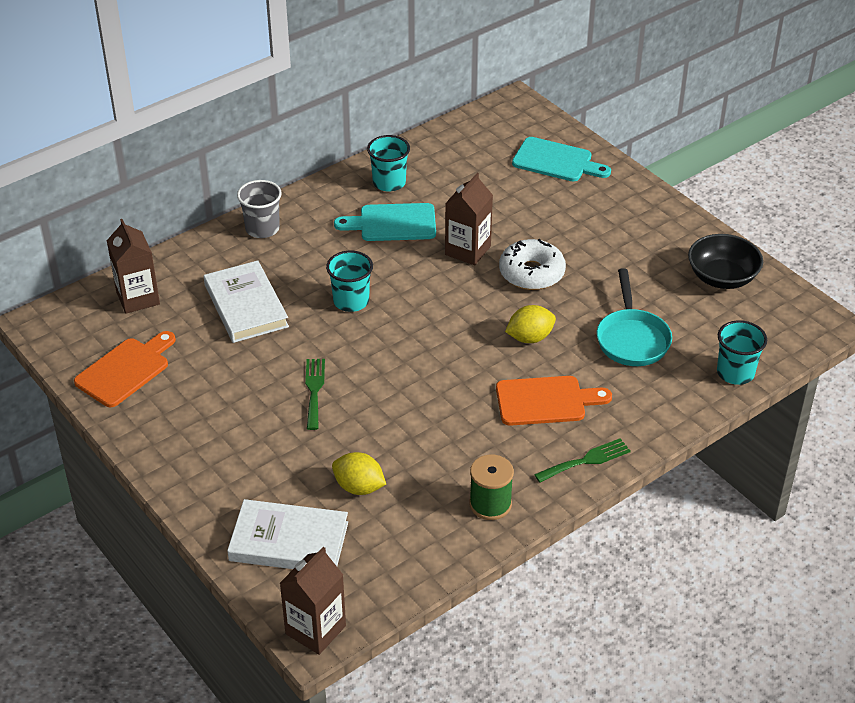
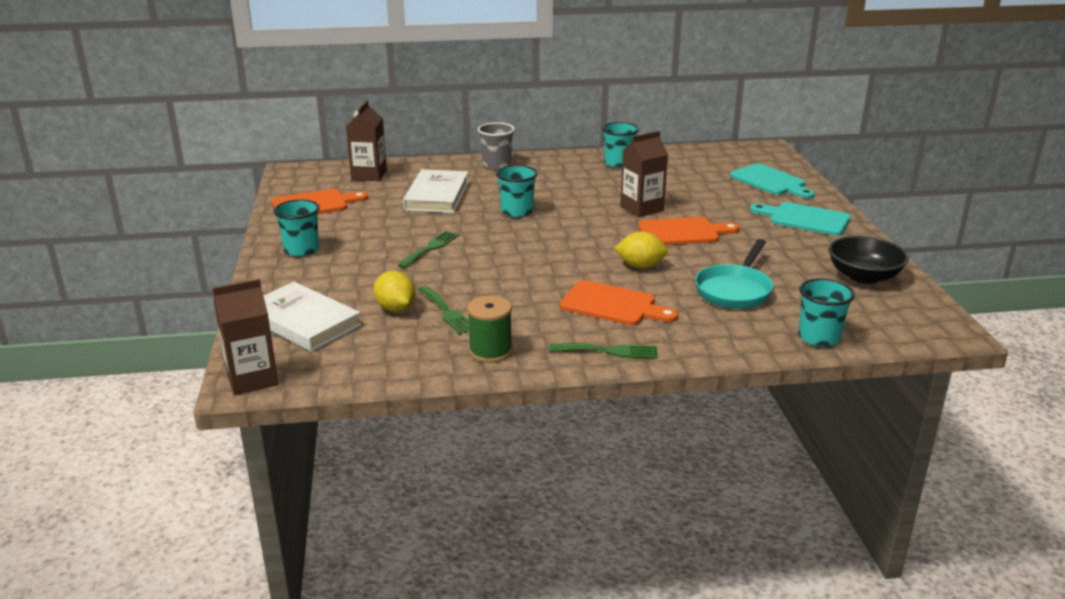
camera: 30 degrees right, 15 degrees down
turquoise cutting board [334,203,436,241] -> turquoise cutting board moved to [750,202,851,236]
white donut [499,239,566,290] -> orange cutting board [638,217,740,245]
none -> turquoise cup [273,199,320,257]
none -> green fork [418,286,469,334]

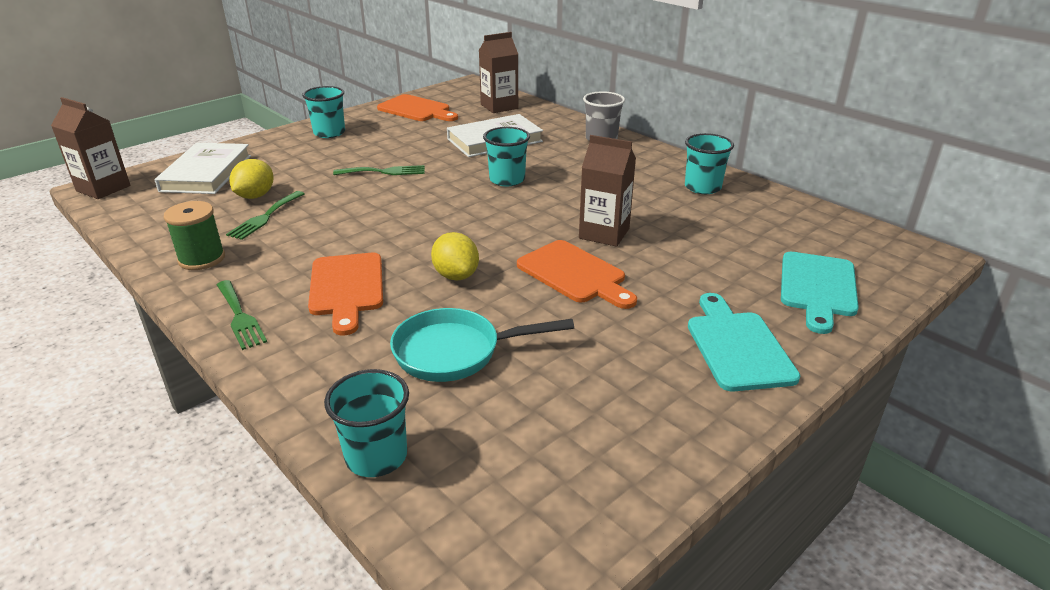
camera: 55 degrees right, 5 degrees up
black bowl [829,236,909,284] -> none

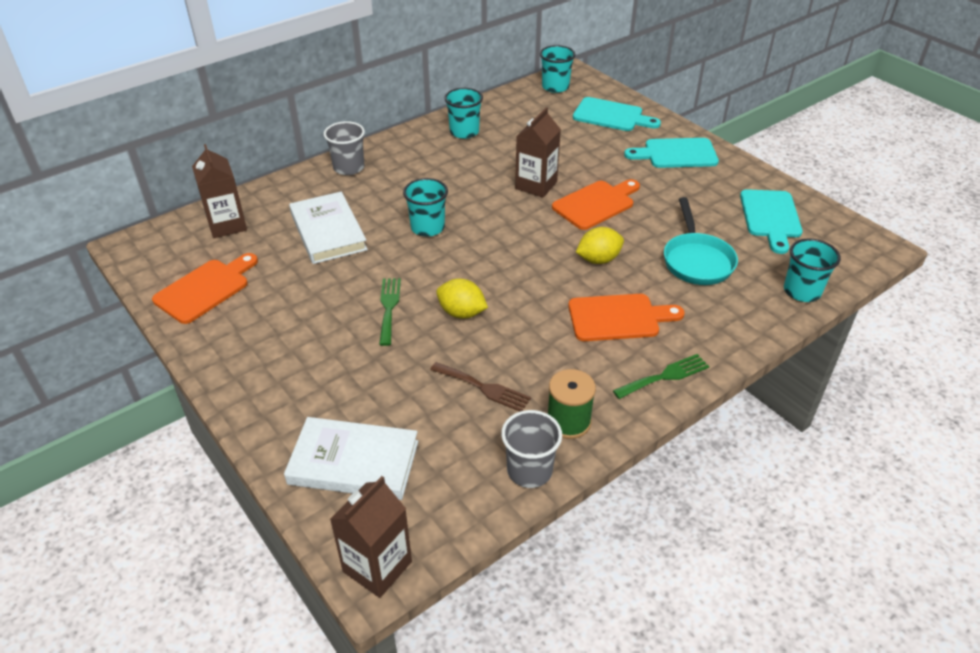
camera: 85 degrees left, 10 degrees up
green fork [226,191,304,240] -> brown fork [430,362,531,411]
yellow lemon [229,159,273,199] -> yellow lemon moved to [436,279,488,319]
turquoise cup [302,86,345,138] -> turquoise cup moved to [540,45,576,93]
none -> grey cup [501,410,562,488]
none -> turquoise cutting board [740,189,802,254]

